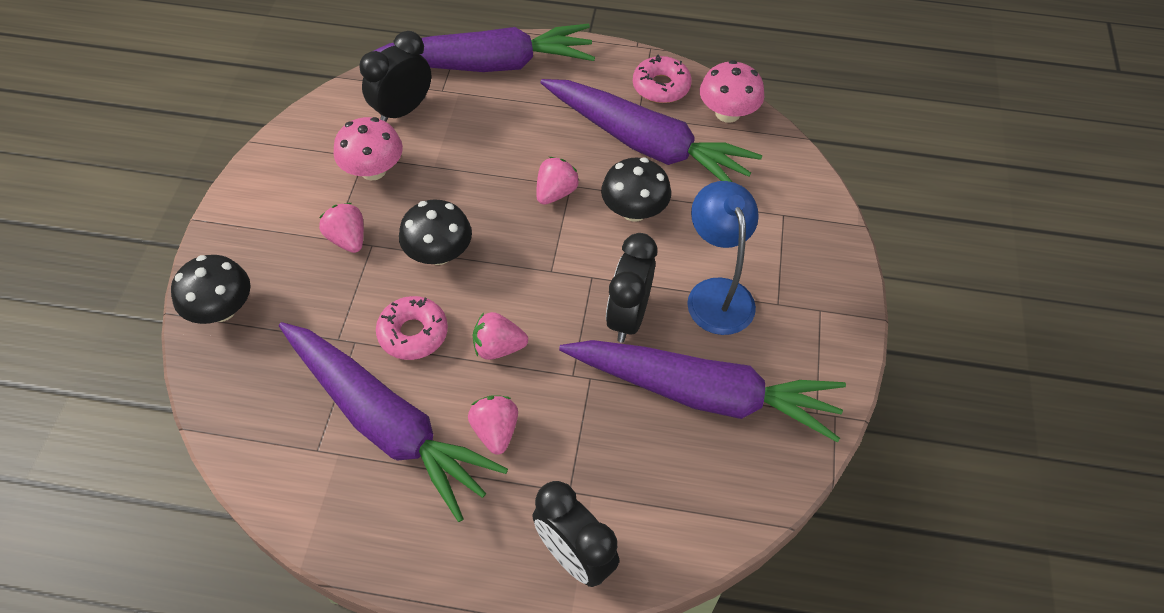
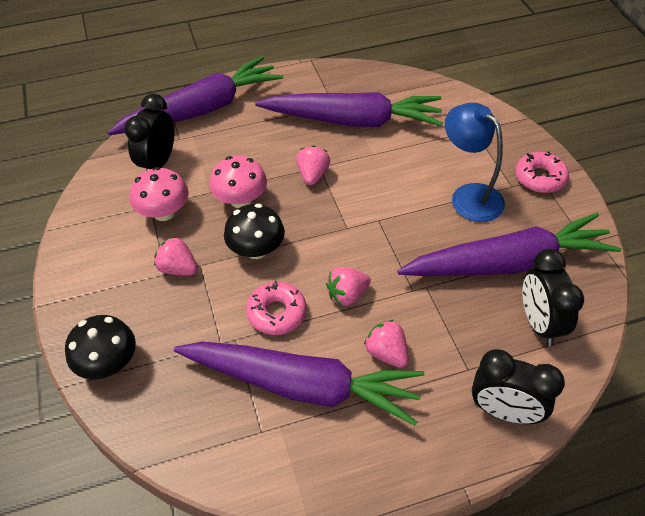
camera: 25 degrees left, 5 degrees down
black mushroom [601,157,671,222] -> none
black clock [606,233,657,343] -> black clock moved to [522,249,584,346]
pink donut [633,54,692,103] -> pink donut moved to [515,151,569,193]
pink mushroom [700,60,764,123] -> pink mushroom moved to [210,156,267,208]

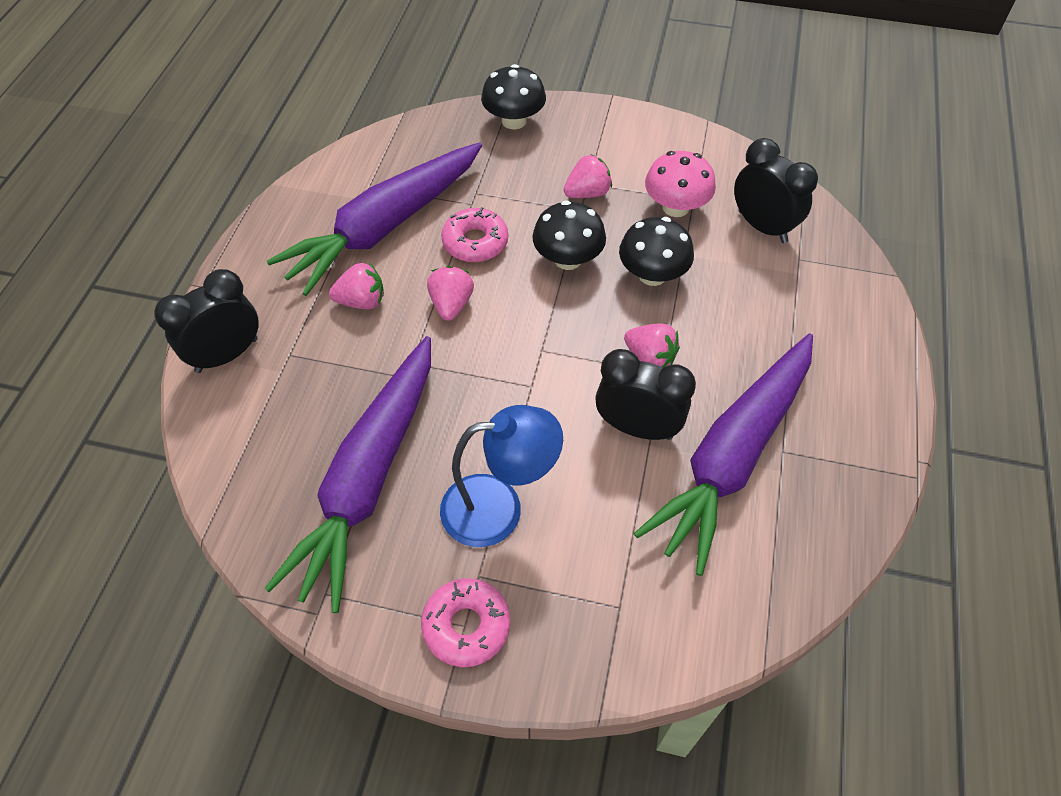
camera: 120 degrees right, 5 degrees up
purple carrot [107,56,283,135] -> none
pink mushroom [210,156,267,208] -> black mushroom [619,217,694,286]
black clock [522,249,584,346] -> black clock moved to [595,349,696,440]

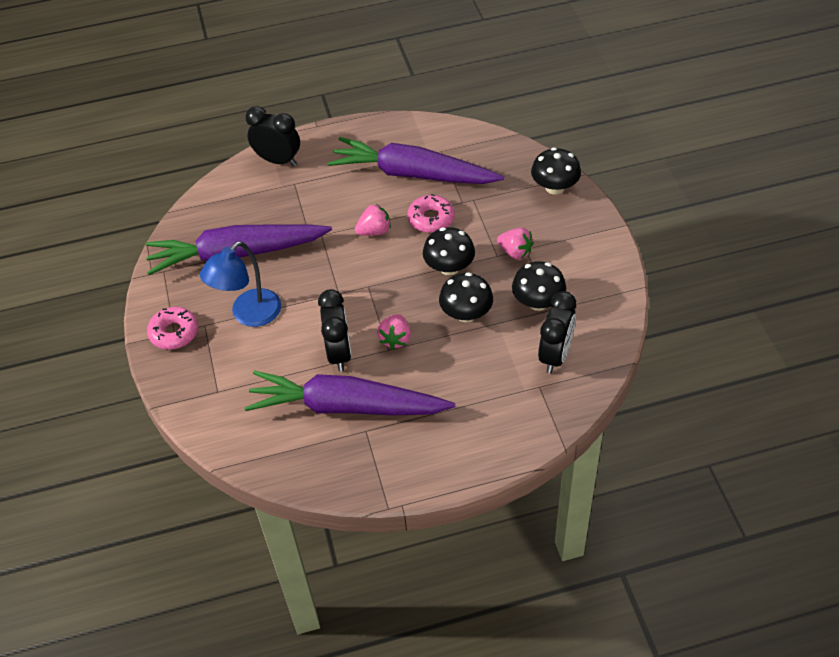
camera: 65 degrees right, 5 degrees down
pink strawberry [329,263,384,309] -> none
blue lamp [440,405,563,547] -> blue lamp turned 75 degrees clockwise [200,241,281,327]
pink mushroom [645,151,716,217] -> black mushroom [512,261,566,311]

